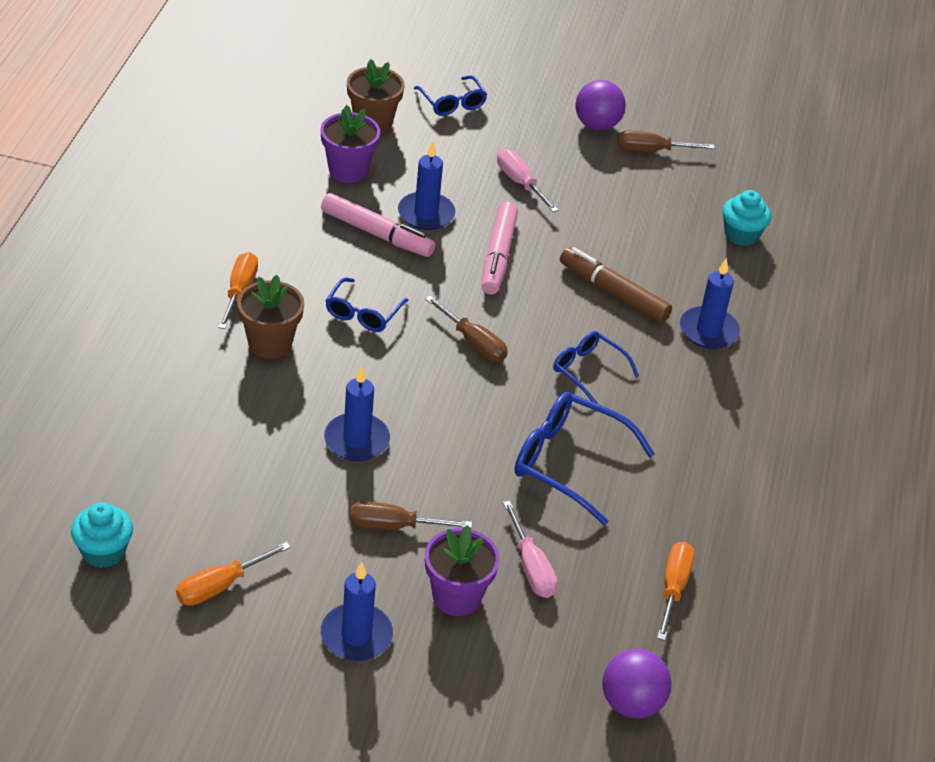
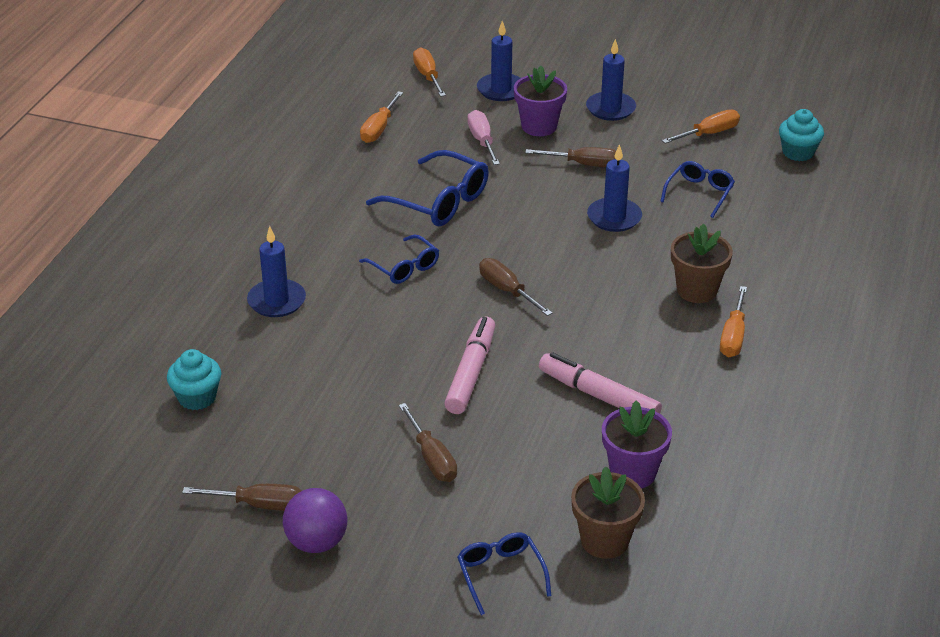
camera: 170 degrees left, 5 degrees down
blue glasses [325,278,409,332] -> blue glasses moved to [660,161,735,218]
blue candle [398,141,455,230] -> blue candle moved to [477,21,521,101]
pink screwdriver [497,149,559,212] -> brown screwdriver [399,403,457,482]
brown marker [560,247,672,323] -> none
purple ball [602,649,672,719] -> orange screwdriver [413,47,446,97]

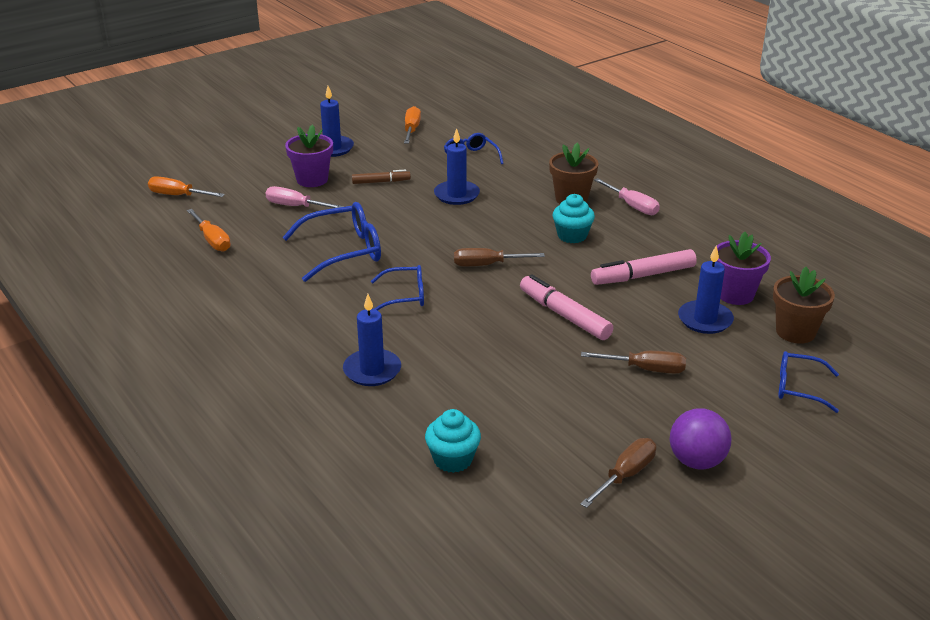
camera: 55 degrees left, 5 degrees down
blue candle [477,21,521,101] -> blue candle moved to [678,246,734,334]
brown screwdriver [525,147,616,167] -> brown marker [352,169,411,184]
orange screwdriver [720,286,747,357] -> pink screwdriver [594,178,660,215]
turquoise cupcake [779,109,824,161] -> turquoise cupcake moved to [552,194,595,243]

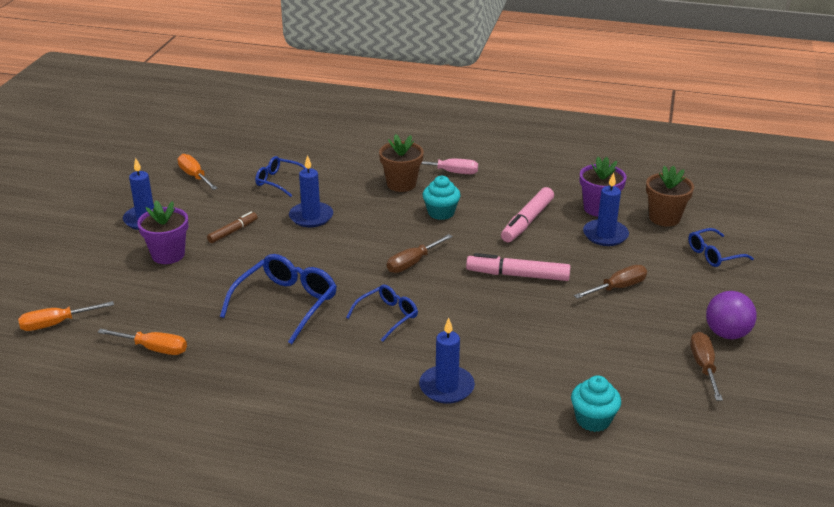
camera: 40 degrees left, 0 degrees up
pink screwdriver [265,186,343,208] -> none

